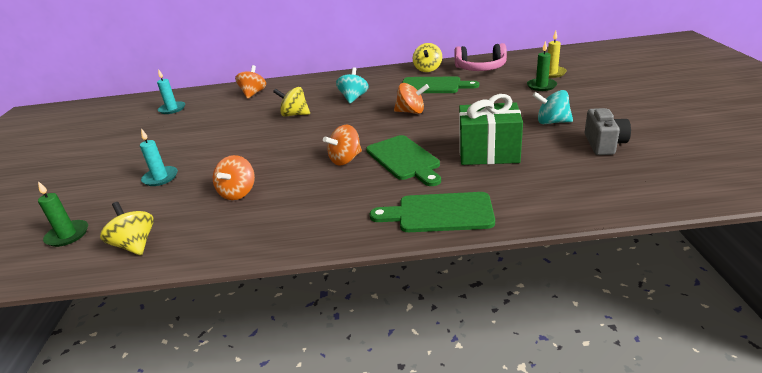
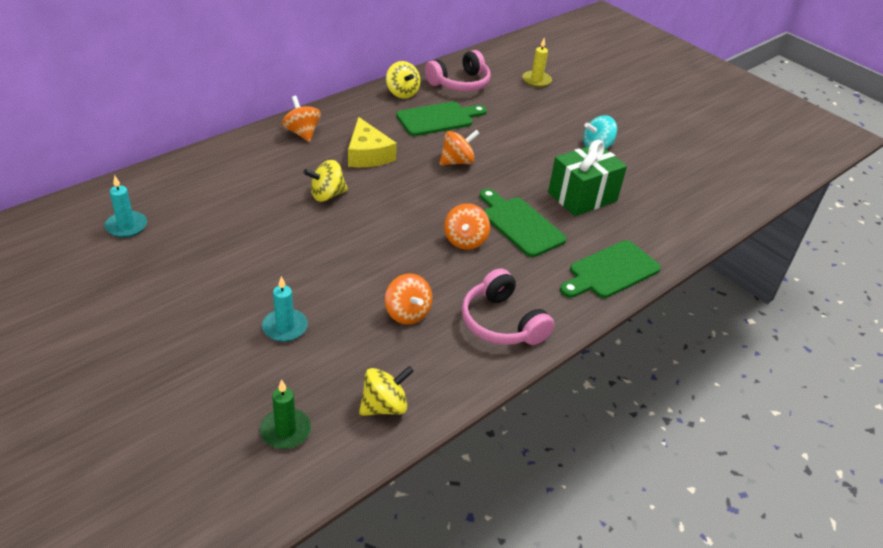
camera: 45 degrees left, 10 degrees up
yellow spinning top [100,202,154,255] -> yellow spinning top turned 135 degrees clockwise [359,366,414,416]
orange spinning top [235,65,266,99] -> orange spinning top moved to [282,96,321,142]
turquoise spinning top [336,67,369,104] -> yellow cheese [348,117,397,167]
green cutting board [366,135,441,186] -> green cutting board turned 150 degrees counterclockwise [480,189,567,257]
green candle [527,41,557,91] -> none
grey camera [584,108,631,155] -> none
none -> pink headphones [462,268,555,345]

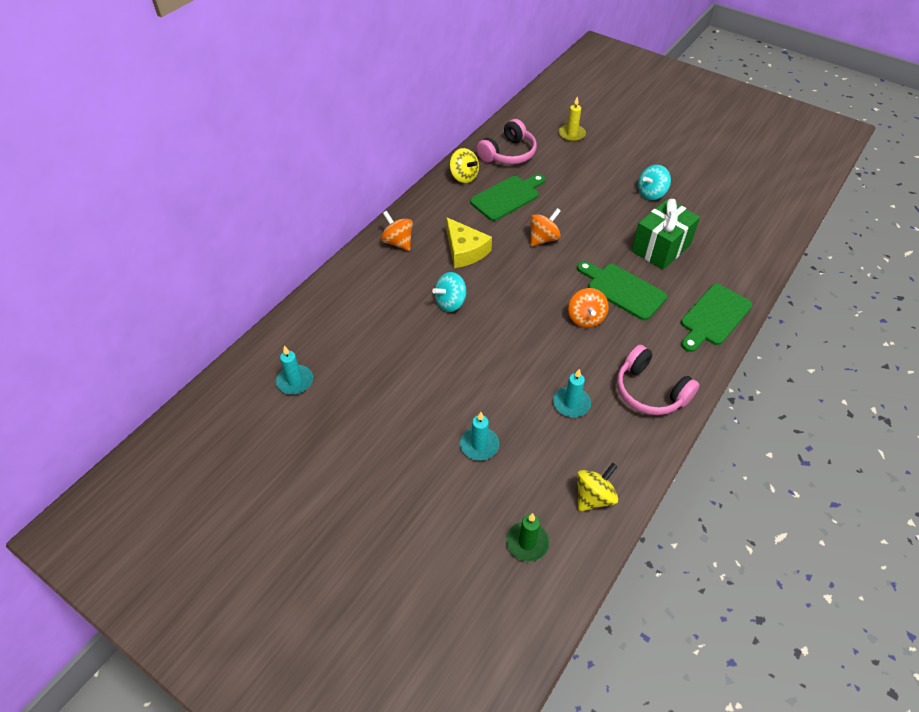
camera: 10 degrees left, 10 degrees up
yellow spinning top [303,160,348,202] -> turquoise spinning top [432,272,467,312]
orange spinning top [385,273,433,325] -> turquoise candle [553,369,591,417]

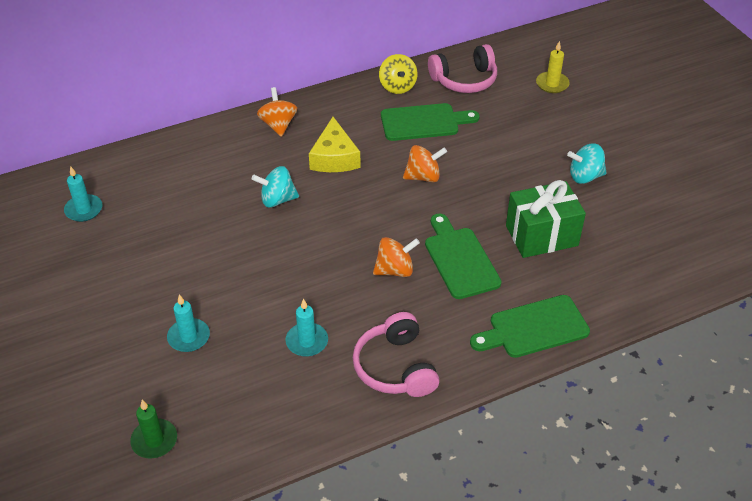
camera: 30 degrees right, 5 degrees down
orange spinning top [568,288,609,328] -> orange spinning top turned 135 degrees counterclockwise [373,237,420,277]
yellow spinning top [577,463,618,512] -> none

